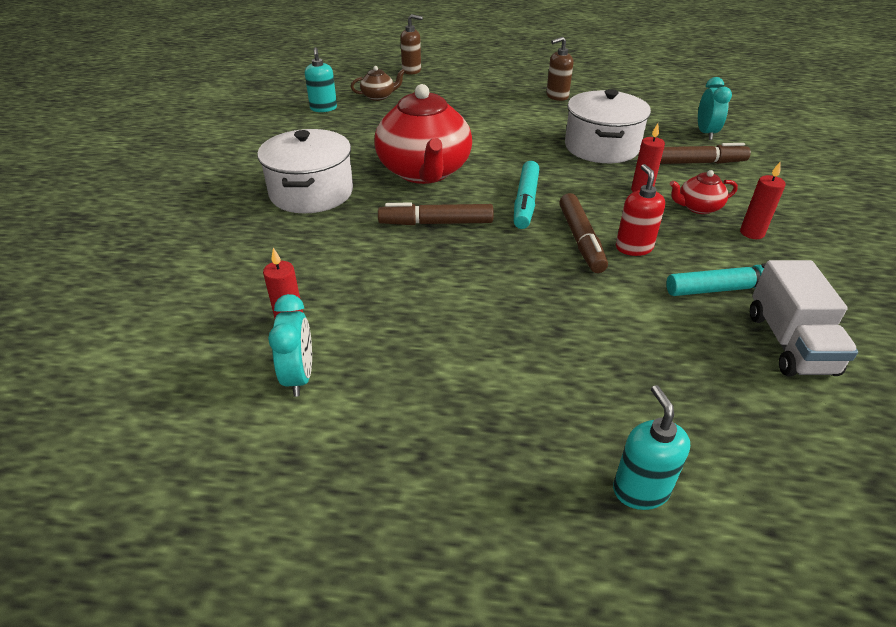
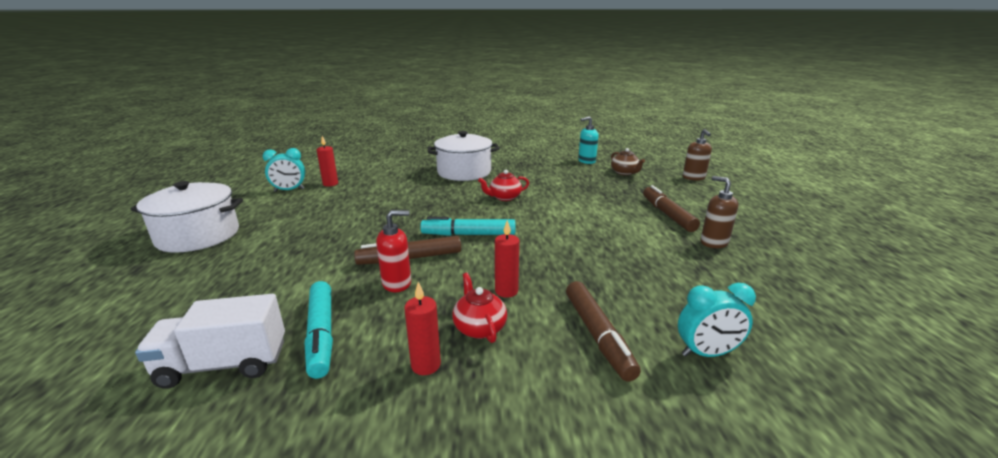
camera: 80 degrees right, 15 degrees down
red teapot [374,84,472,184] -> red teapot [478,170,529,201], size x0.43
brown marker [378,203,494,225] -> brown marker moved to [643,185,700,232]
white pot [565,89,651,163] -> white pot moved to [130,181,243,253]
turquoise soap dispenser [613,385,690,510] -> none

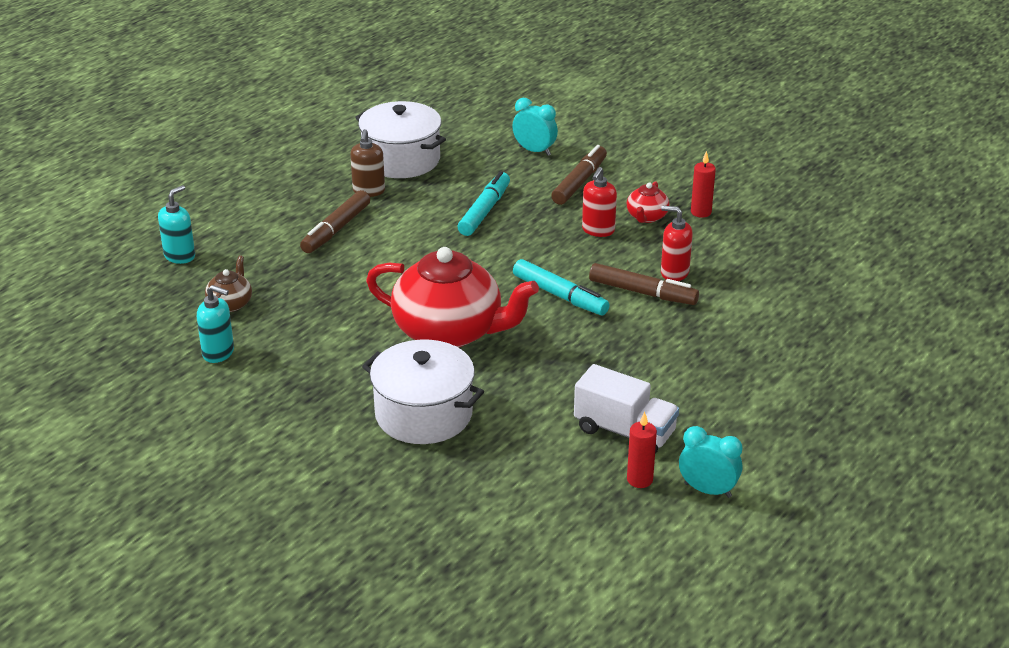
camera: 140 degrees left, 10 degrees up
white pot [130,181,243,253] -> white pot moved to [355,101,446,178]
white truck [135,294,285,389] -> white truck moved to [574,364,679,453]
turquoise marker [305,281,333,379] -> turquoise marker moved to [458,171,510,236]
red teapot [478,170,529,201] -> red teapot [366,247,539,348], size x2.30
red candle [495,220,519,298] -> red soap dispenser [582,167,617,237]
brown soap dispenser [683,129,712,181] -> turquoise soap dispenser [158,185,195,264]

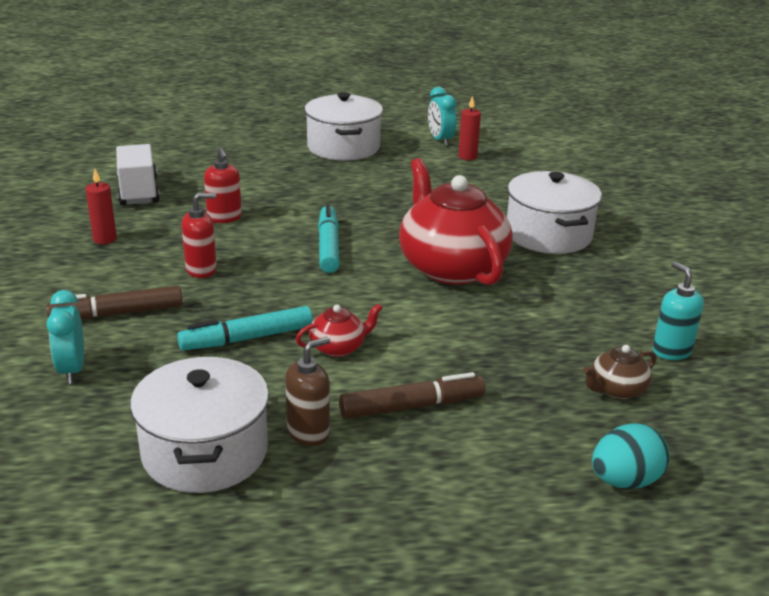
camera: 135 degrees left, 5 degrees down
turquoise soap dispenser [158,185,195,264] -> turquoise egg [592,423,669,489]
white truck [574,364,679,453] -> white truck moved to [116,144,160,205]
brown marker [589,263,699,305] -> none
red teapot [627,181,670,223] -> red teapot moved to [296,303,383,357]
none -> white pot [305,92,383,160]

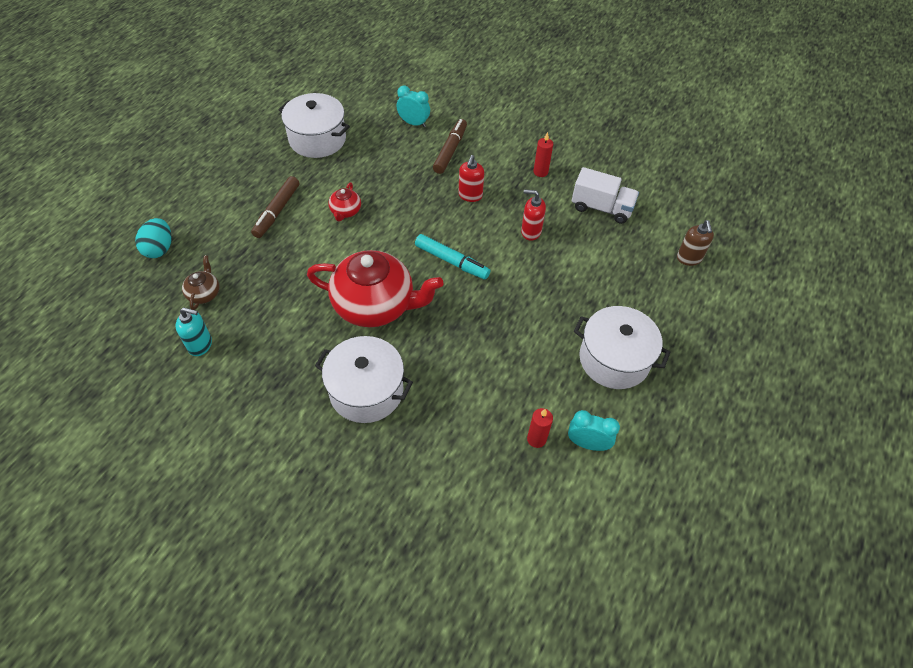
camera: 125 degrees right, 25 degrees up
turquoise marker [177,306,313,350] -> none
brown soap dispenser [285,337,330,446] -> brown soap dispenser moved to [677,220,714,266]

